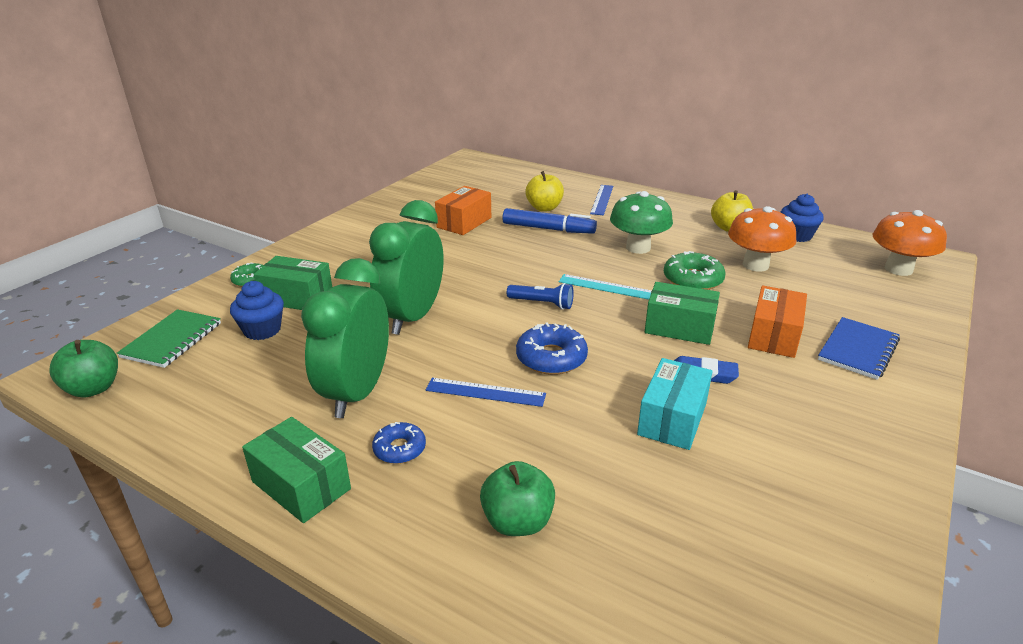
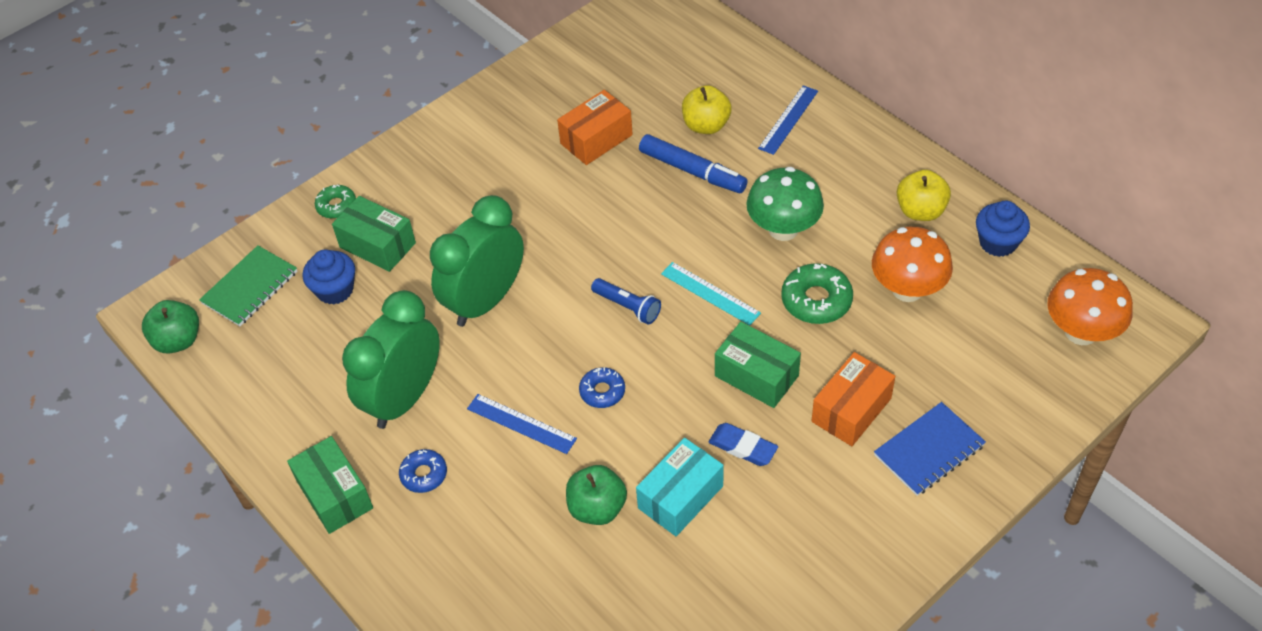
camera: 20 degrees right, 20 degrees up
green apple [480,461,555,536] -> green apple moved to [566,465,627,525]
blue donut [516,322,588,375] -> blue donut [579,367,625,408], size x0.63

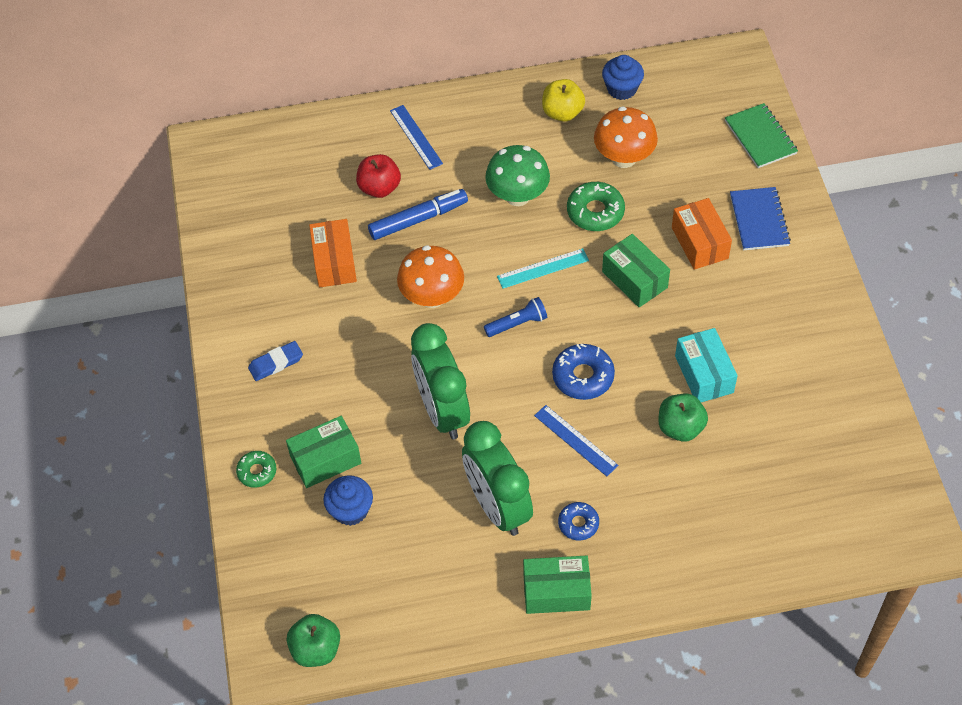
camera: 60 degrees left, 5 degrees up
green notebook [199,245,297,326] -> green notebook moved to [725,103,798,168]
blue ruler [467,394,577,454] -> blue ruler turned 75 degrees clockwise [534,405,618,477]
blue donut [579,367,625,408] -> blue donut [552,344,615,400], size x1.60
yellow apple [682,85,732,134] -> red apple [356,154,401,198]
blue eraser [709,423,778,466] -> blue eraser moved to [248,341,303,381]
green box [715,322,801,408] -> green box turned 75 degrees clockwise [602,234,670,308]
orange mushroom [1047,268,1133,345] -> orange mushroom moved to [397,245,464,308]

